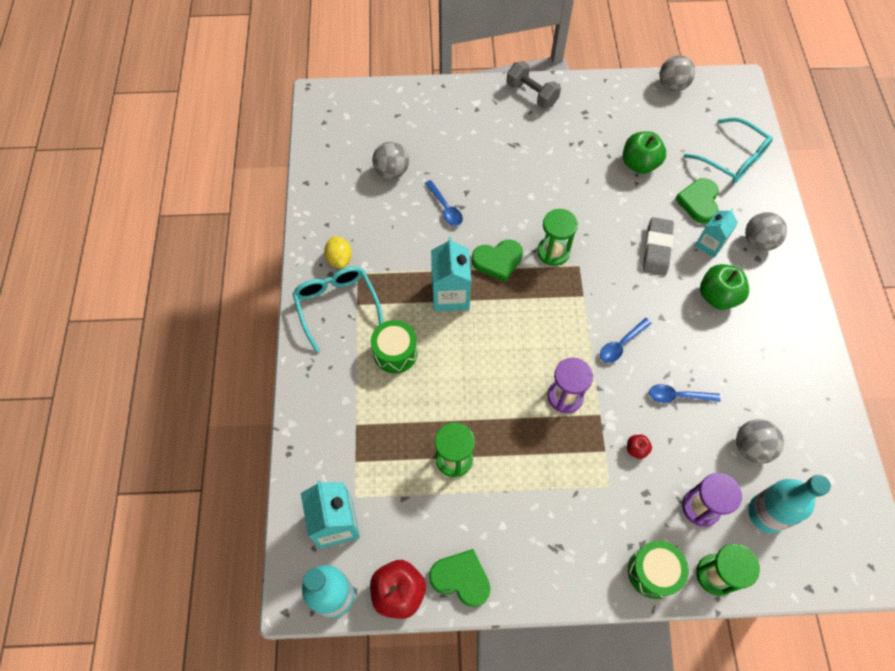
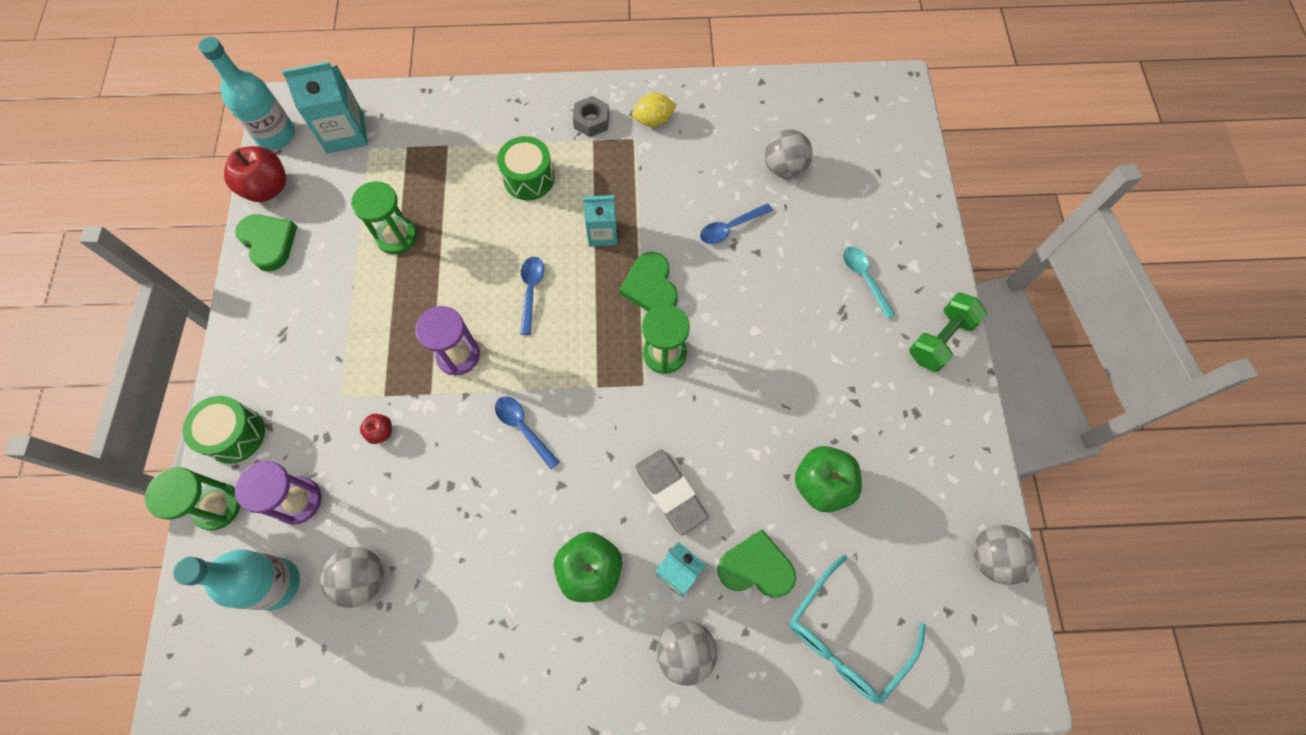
camera: 90 degrees right, 5 degrees up
turquoise glasses [293,266,383,352] -> grey nut [573,96,609,137]
green heart [429,549,491,607] -> green heart turned 60 degrees counterclockwise [235,214,297,271]
turquoise carton [431,237,471,311] -> turquoise carton [583,195,617,247], size x0.65
grey dumbbell [507,61,561,109] -> green dumbbell [909,293,988,372]
grey eraser [643,217,674,276] -> grey eraser turned 45 degrees clockwise [635,449,709,535]
blue spoon [649,384,721,403] -> blue spoon moved to [520,256,544,335]
none -> turquoise spoon [843,247,895,319]

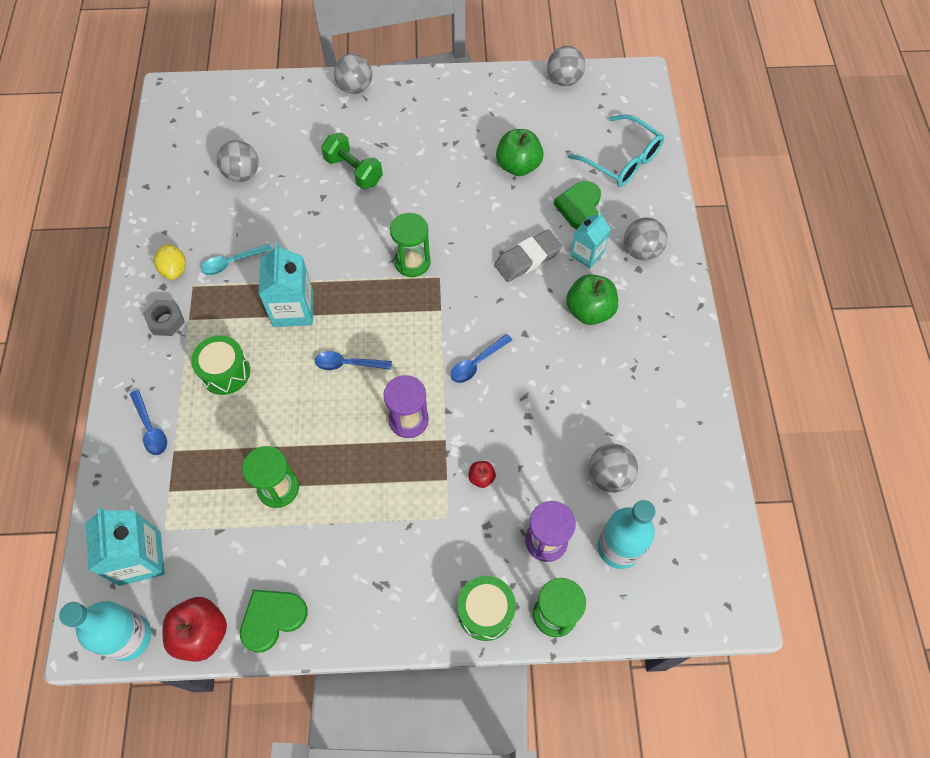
camera: 90 degrees left, 5 degrees down
turquoise carton [583,195,617,247] -> turquoise carton [259,243,314,327], size x1.53
green heart [620,252,678,311] -> none
blue spoon [700,203,773,244] -> blue spoon moved to [130,390,167,455]
turquoise spoon [843,247,895,319] -> turquoise spoon moved to [201,244,272,275]
green dumbbell [909,293,988,372] -> green dumbbell moved to [321,132,383,189]
none -> grey ball [334,53,372,94]

